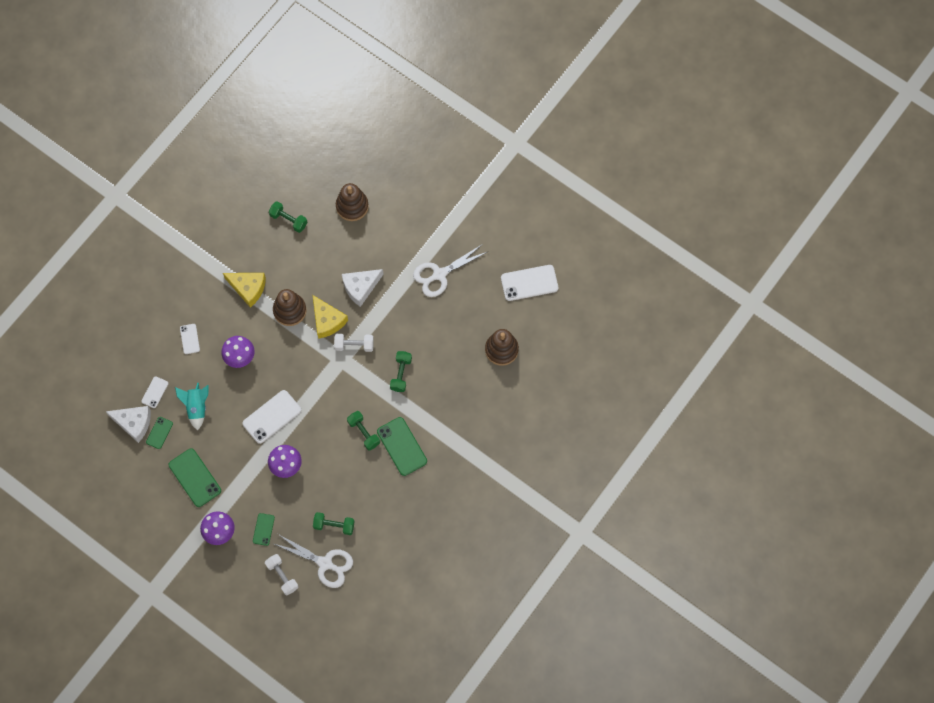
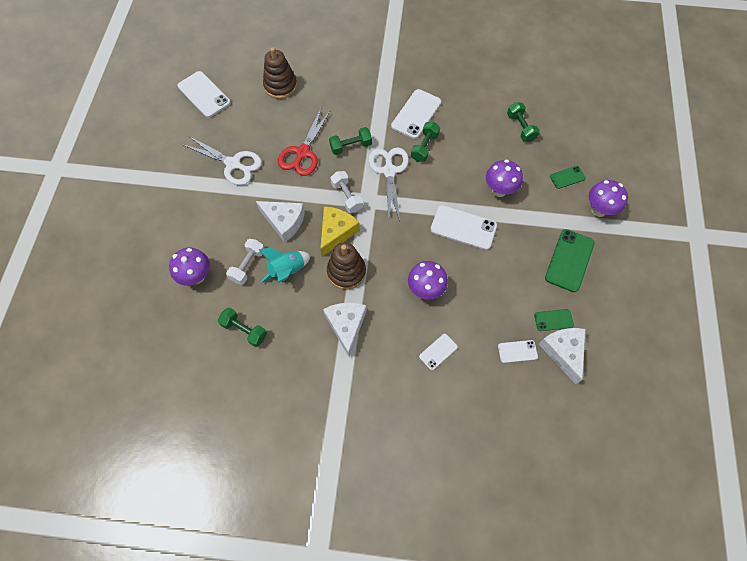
camera: 120 degrees left, 5 degrees down
turquoise rocket [175,383,208,430] -> turquoise rocket moved to [259,248,311,283]
yellow cheese [223,273,266,308] -> white cheese [323,302,367,357]
white dumbbell [265,554,298,595] -> white dumbbell moved to [226,239,264,285]
green dumbbell [269,201,307,233] -> green dumbbell turned 60 degrees counterclockwise [218,307,267,347]
white scissors [272,534,353,588] -> white scissors moved to [368,148,409,222]
brown stacking toy [336,183,369,221] -> purple mushroom [169,248,210,286]
green phone [377,417,427,476] -> white phone [391,89,441,139]
none -> red scissors [278,109,331,176]

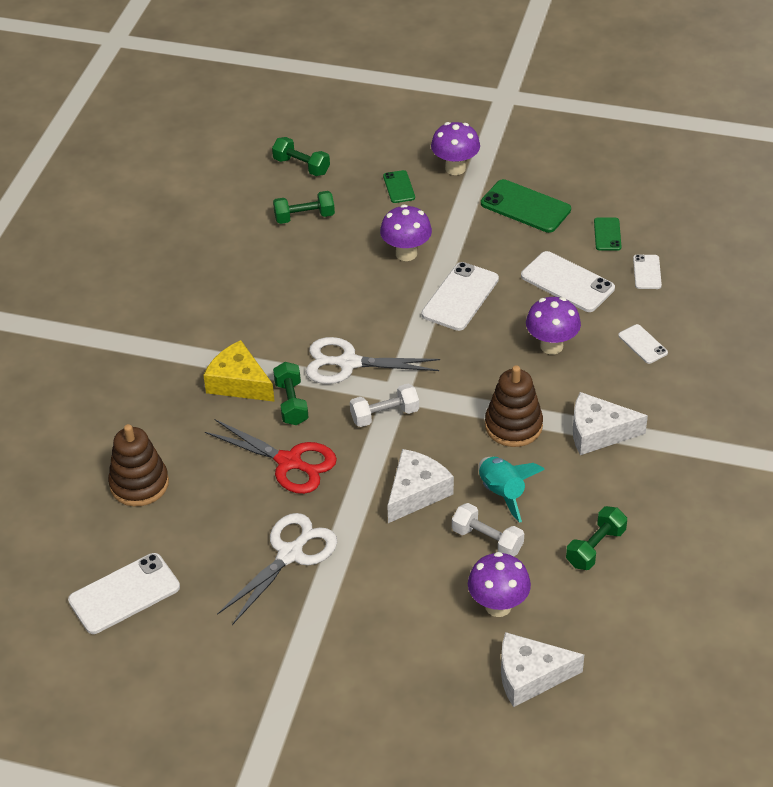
camera: 80 degrees left, 20 degrees down
yellow cheese [320,206,360,256] -> yellow cheese moved to [203,340,275,402]
white phone [391,89,441,139] -> white phone moved to [521,251,615,312]
green dumbbell [411,122,440,162] -> green dumbbell moved to [272,137,330,176]
white cheese [539,328,585,384] -> white cheese moved to [501,632,584,707]

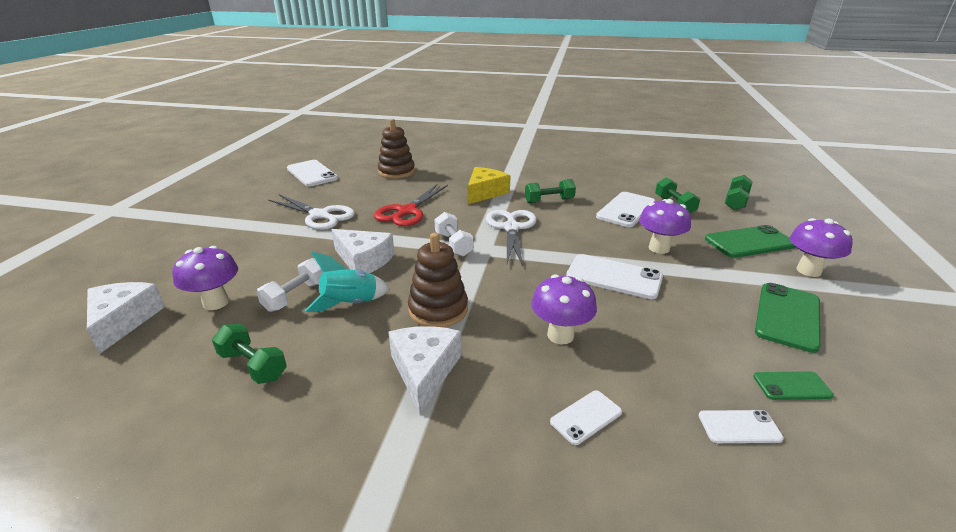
camera: 85 degrees right, 15 degrees down
green dumbbell [273,362,309,425] -> green dumbbell moved to [525,179,576,203]
green phone [383,170,415,203] -> green phone [705,225,795,258], size x1.82
white phone [521,251,615,312] -> white phone moved to [596,192,656,227]

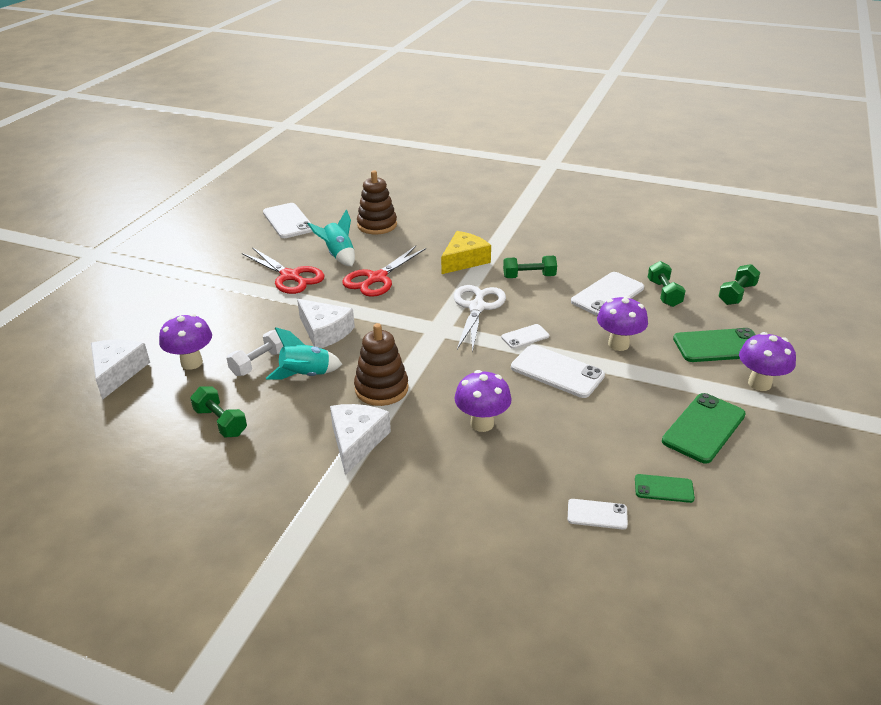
camera: 10 degrees right, 5 degrees up
white scissors [268,194,355,230] -> red scissors [242,247,324,294]
white dumbbell [434,212,474,256] -> none
white phone [550,391,622,445] -> white phone moved to [501,324,549,349]
none -> turquoise rocket [308,210,355,267]

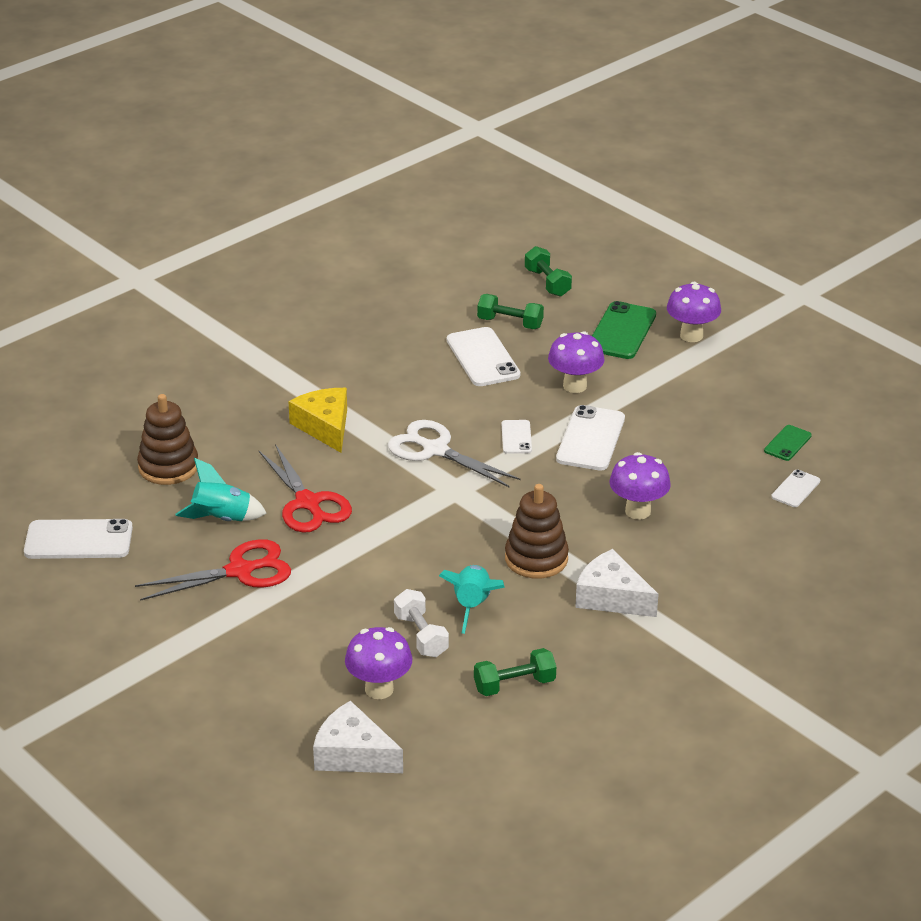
camera: 65 degrees left, 0 degrees up
white cheese [297,299,355,348] -> none
green dumbbell [503,256,557,278] -> none
white phone [511,345,605,398] -> white phone turned 45 degrees counterclockwise [556,405,625,471]
green phone [662,393,746,464] -> none

